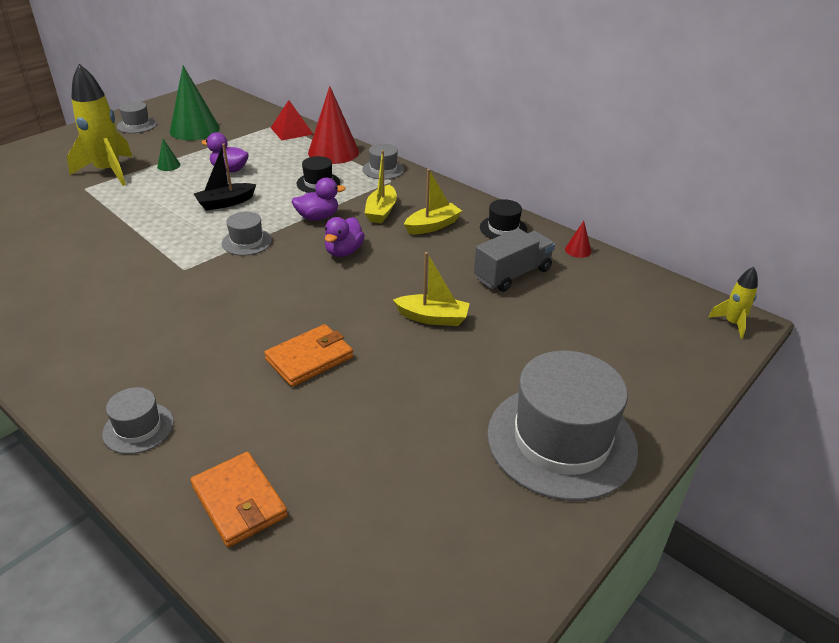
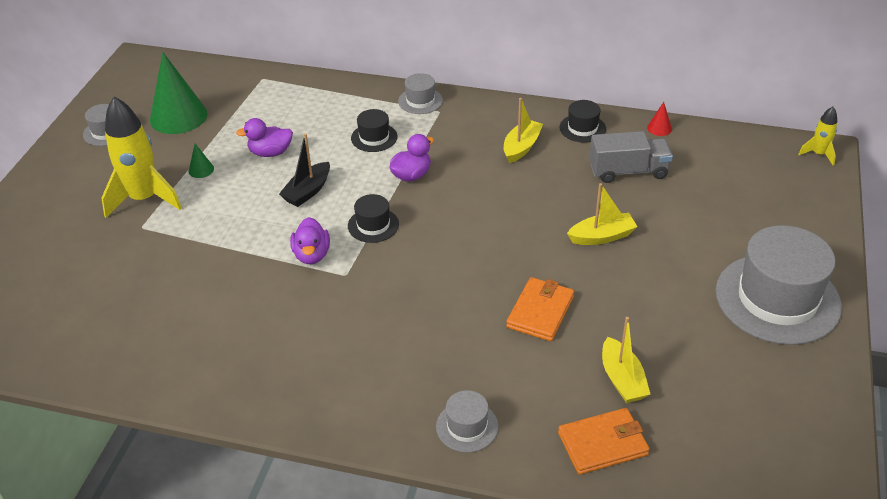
camera: 25 degrees left, 5 degrees up
orange wallet [190,452,288,547] -> orange wallet turned 45 degrees counterclockwise [558,408,650,475]
grey hat [222,212,272,256] -> black hat [348,194,399,243]
red pyramid [271,100,313,140] -> none
red cone [308,86,359,164] -> none
purple duck [324,217,365,257] -> purple duck moved to [290,217,330,264]
yellow boat [365,150,397,224] -> yellow boat moved to [602,317,650,403]
grey truck [474,228,555,292] -> grey truck turned 60 degrees clockwise [589,131,673,183]

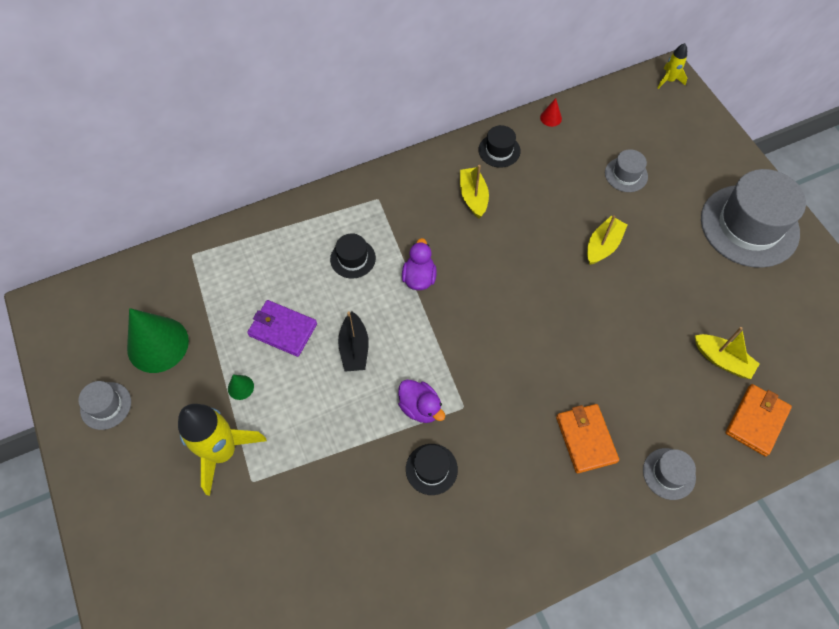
camera: 40 degrees left, 20 degrees up
purple duck [236,118,293,157] -> purple wallet [247,300,317,357]
black hat [348,194,399,243] -> black hat moved to [406,444,458,495]
grey hat [398,73,443,114] -> grey hat moved to [605,149,648,192]
orange wallet [506,277,574,341] -> orange wallet moved to [556,404,619,473]
grey truck [589,131,673,183] -> none

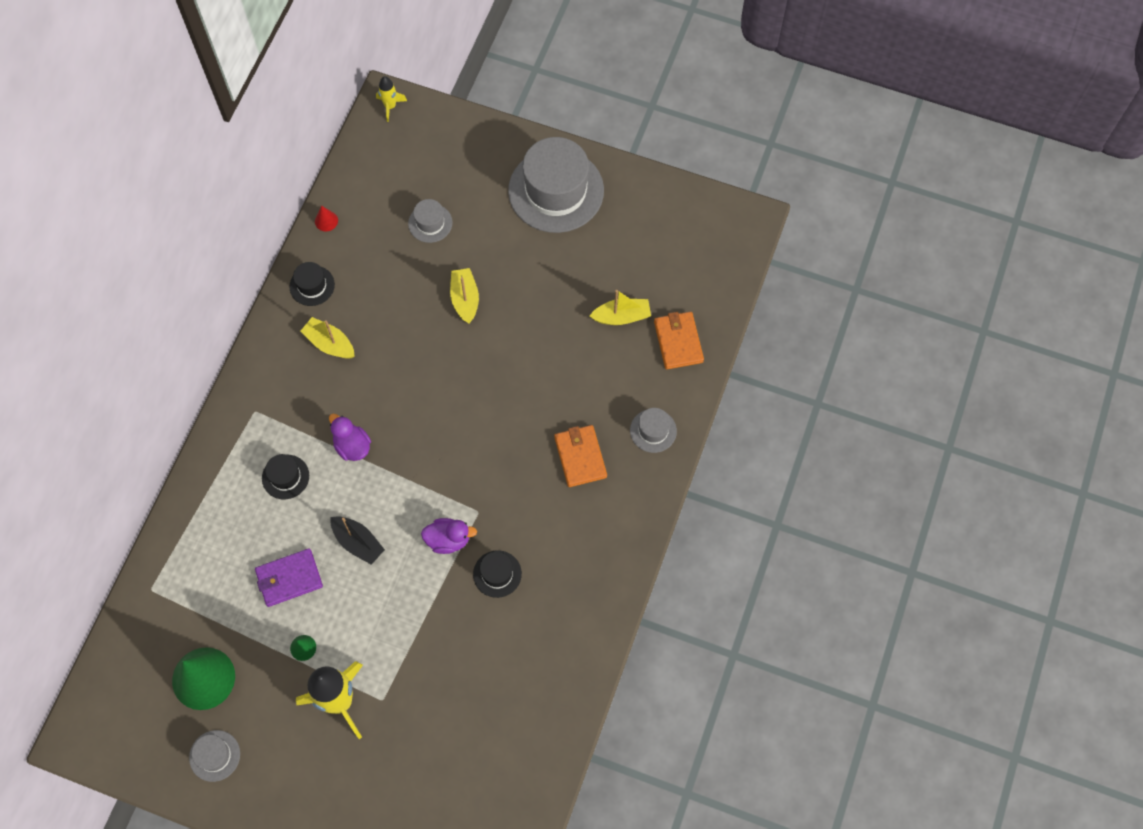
camera: 45 degrees left, 5 degrees up
orange wallet [556,404,619,473] -> orange wallet turned 45 degrees clockwise [554,425,607,487]

